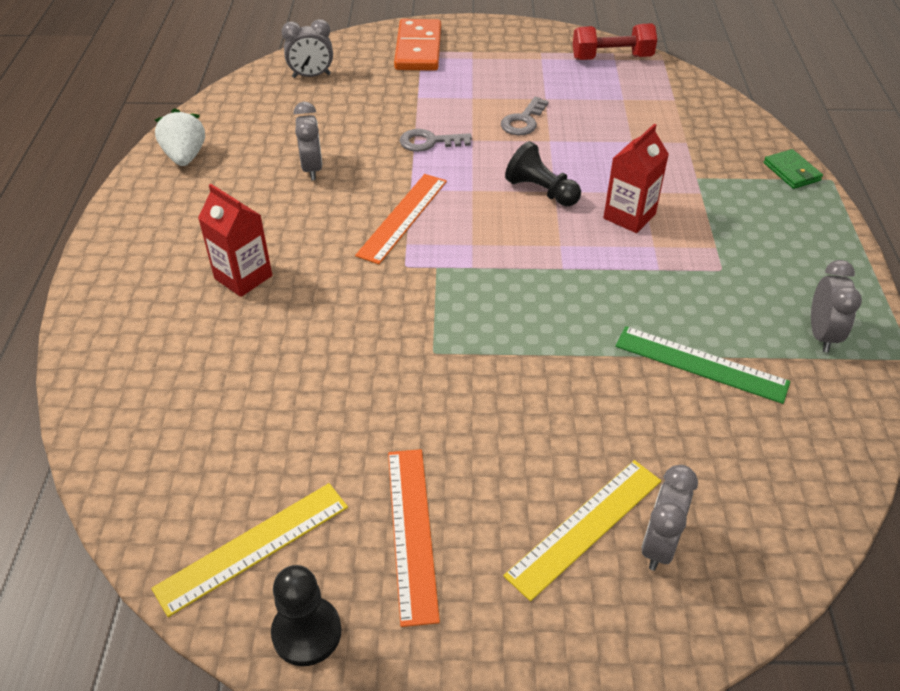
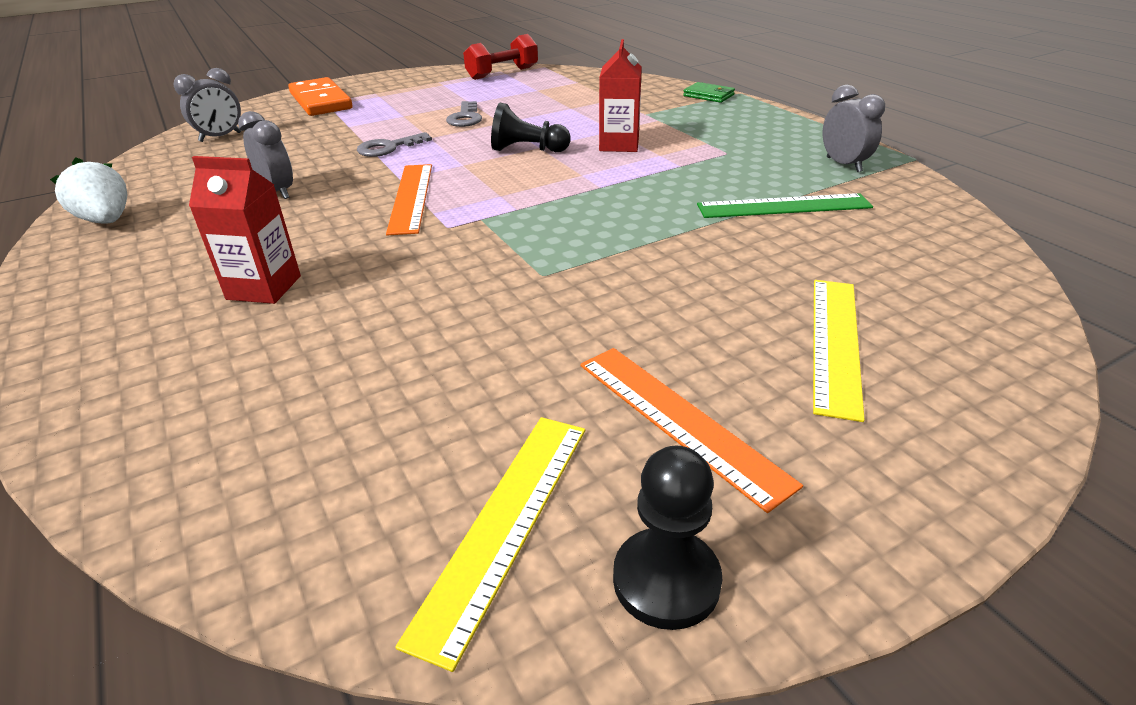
camera: 30 degrees left, 10 degrees down
grey clock [641,465,698,571] -> none

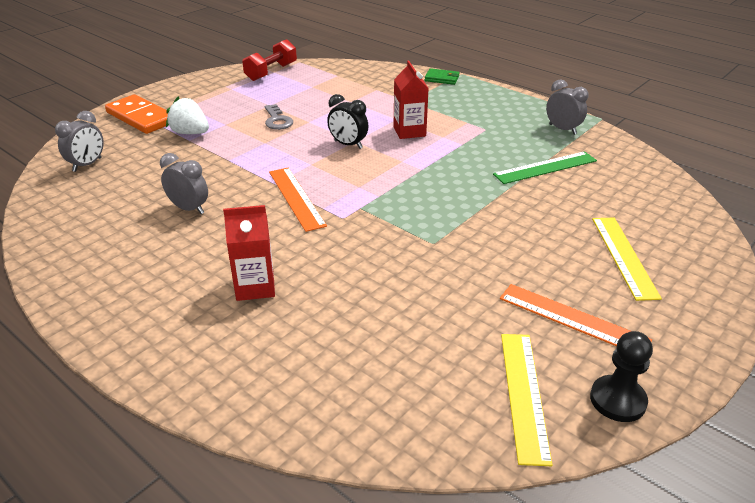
camera: 20 degrees left, 0 degrees up
white strawberry [50,157,127,224] -> white strawberry moved to [166,96,209,134]
grey key [357,132,432,157] -> none
black pawn [491,103,571,152] -> black clock [327,94,368,149]

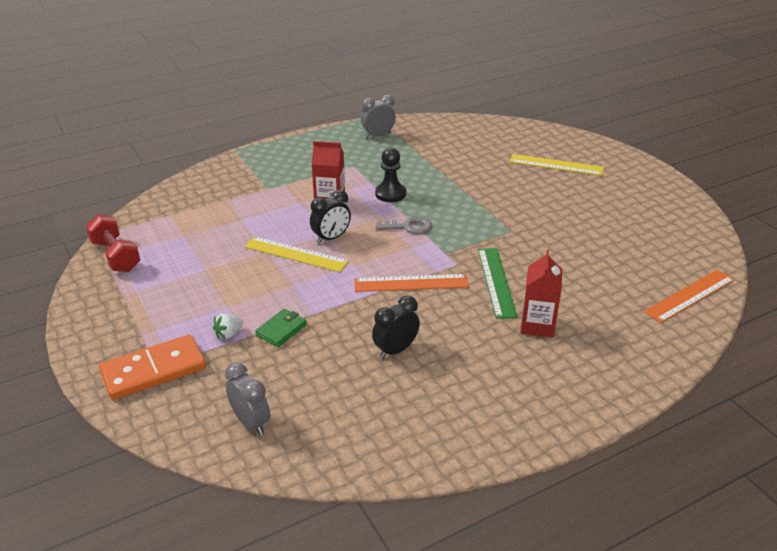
camera: 70 degrees left, 0 degrees up
grey clock [160,153,208,214] -> black clock [372,295,420,359]
white strawberry [166,96,209,134] -> white strawberry [213,313,243,339], size x0.59
grey key [265,104,293,130] -> grey key moved to [376,217,432,234]
green wallet [425,68,460,85] -> green wallet moved to [255,309,307,347]
green ruler [493,151,597,184] -> green ruler moved to [478,248,518,319]
orange ruler [500,284,652,346] -> orange ruler moved to [644,269,735,323]
yellow ruler [501,334,553,466] -> yellow ruler moved to [244,236,349,272]
black pawn [590,331,653,422] -> black pawn moved to [375,148,406,202]

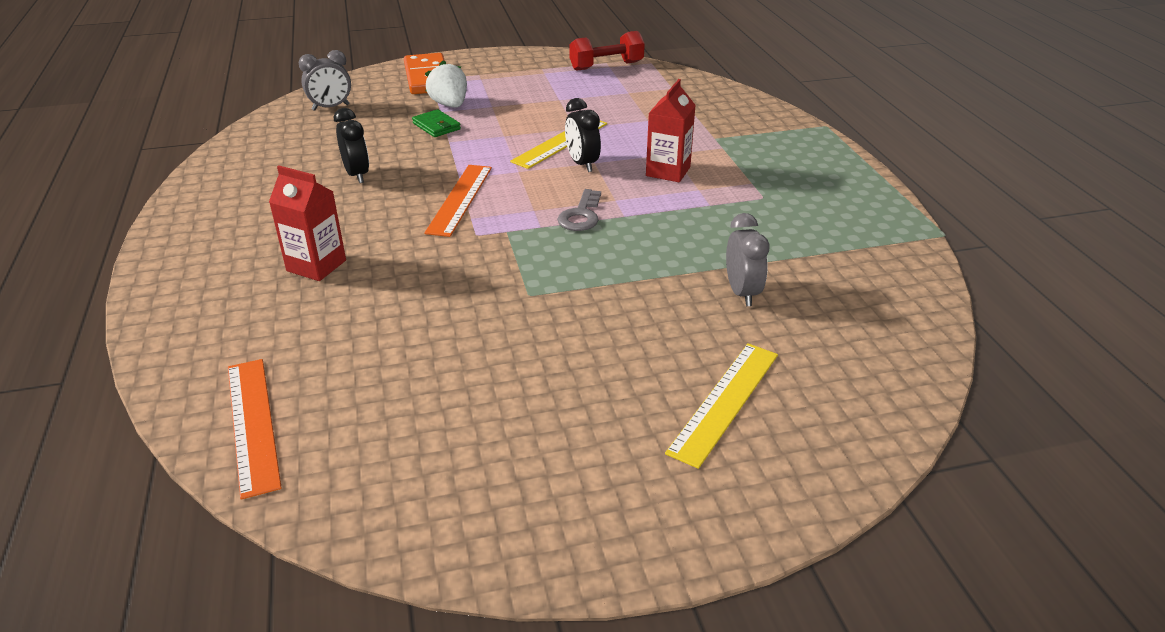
camera: 105 degrees right, 0 degrees up
white strawberry [213,313,243,339] -> white strawberry [425,60,467,108], size x1.70
grey clock [361,95,396,138] -> grey clock moved to [726,213,769,306]
black pawn [375,148,406,202] -> none
green ruler [478,248,518,319] -> none

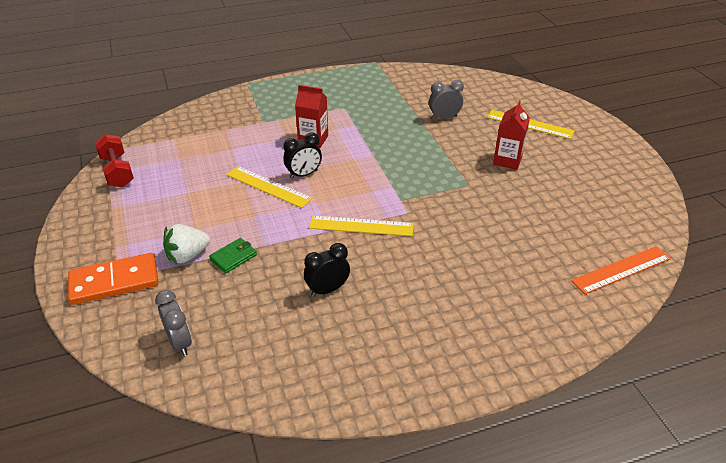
camera: 95 degrees left, 5 degrees up
red carton [269,166,346,281] -> red carton moved to [493,100,530,170]
orange ruler [424,165,492,237] -> yellow ruler [309,216,414,236]
grey key [557,189,601,231] -> none

